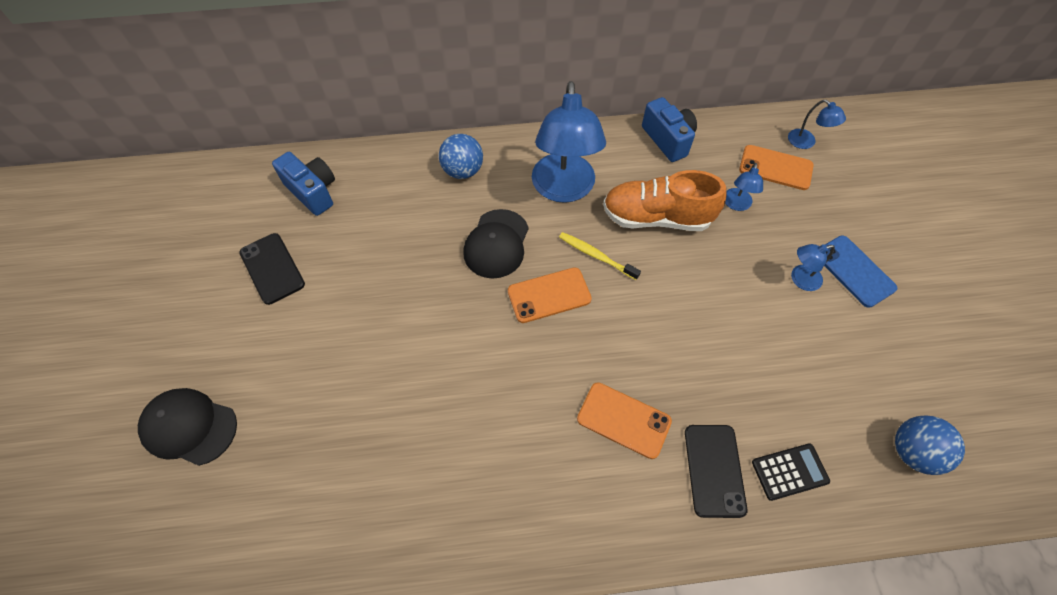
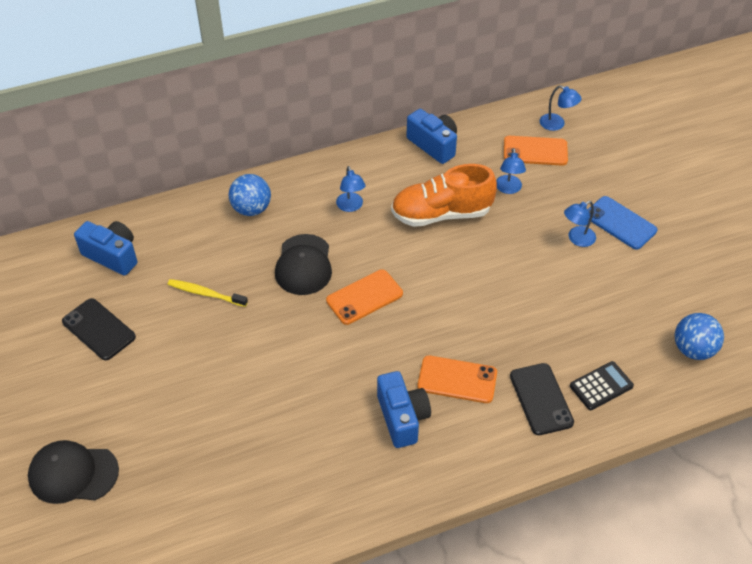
camera: 15 degrees left, 10 degrees down
blue lamp [532,81,606,203] -> blue lamp [336,166,366,212], size x0.44
yellow toothbrush [559,232,641,280] -> yellow toothbrush moved to [168,279,248,307]
none -> blue camera [377,371,431,448]

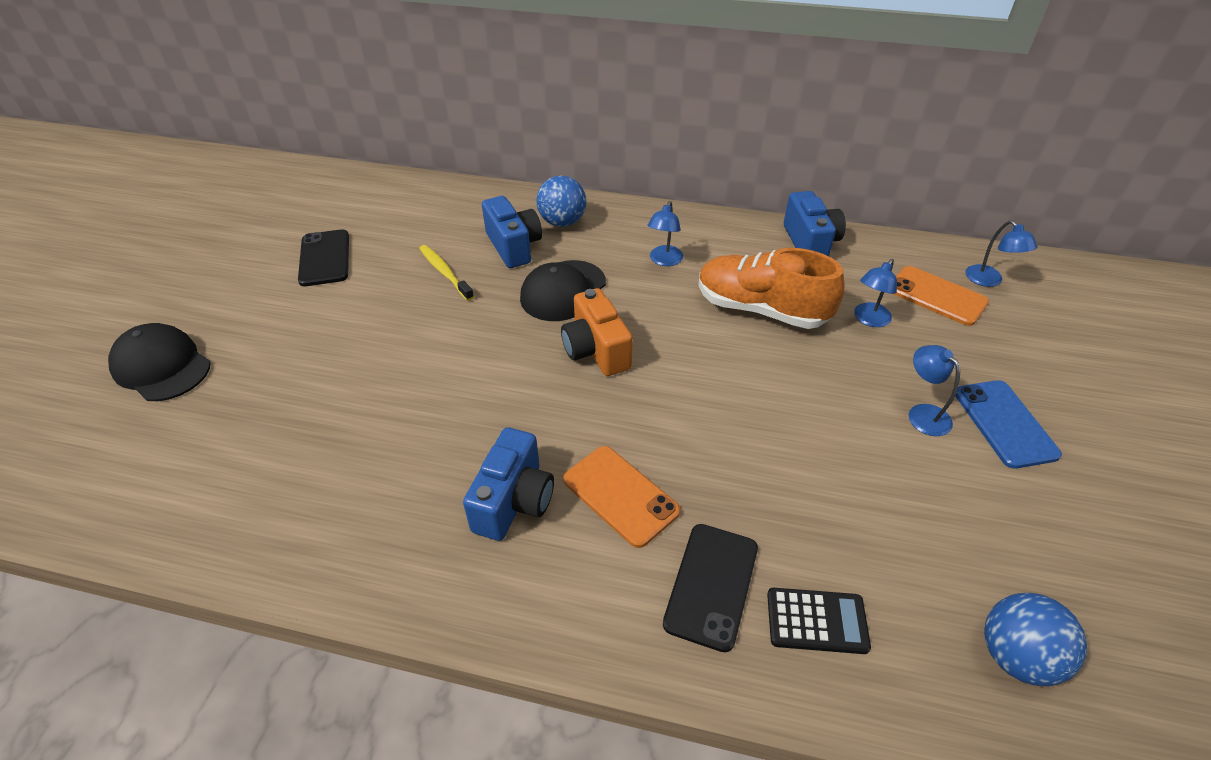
camera: 35 degrees right, 5 degrees down
blue camera [74,221,137,276] -> blue camera moved to [482,196,542,268]
orange phone [326,269,403,325] -> orange camera [561,288,633,376]
blue lamp [564,201,596,247] -> blue lamp turned 60 degrees clockwise [909,345,960,436]

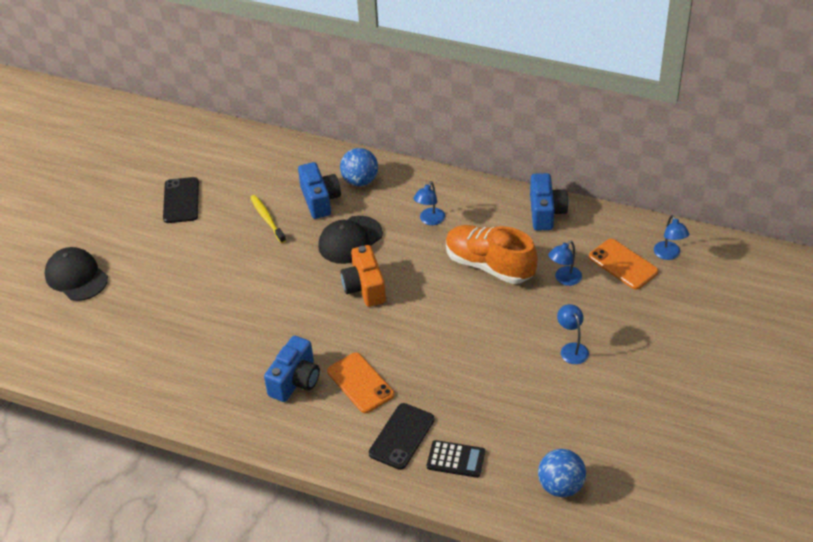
camera: 10 degrees right, 0 degrees up
blue phone [955,380,1062,469] -> none

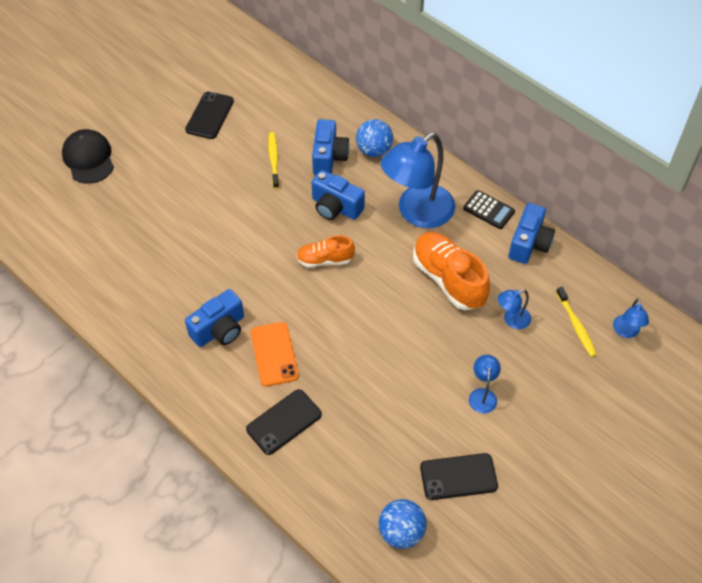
camera: 20 degrees right, 10 degrees up
black cap [318,216,383,264] -> blue camera [311,170,365,220]
orange camera [340,245,386,307] -> orange shoe [296,235,355,268]
blue lamp [413,181,445,225] -> blue lamp [381,132,455,228], size x2.27
black calculator [427,440,485,478] -> black calculator moved to [463,190,515,229]
orange phone [589,239,658,290] -> yellow toothbrush [556,287,597,357]
none -> black phone [420,453,498,500]

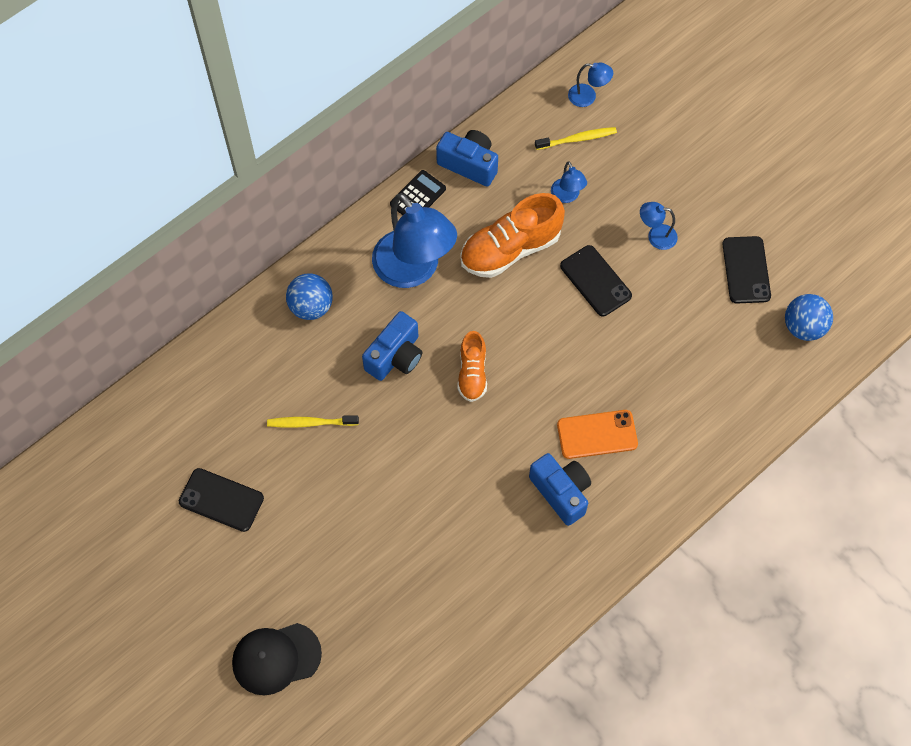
camera: 85 degrees left, 10 degrees up
black phone [246,389,322,455] -> black phone moved to [560,245,632,316]
blue camera [312,119,350,175] -> none

